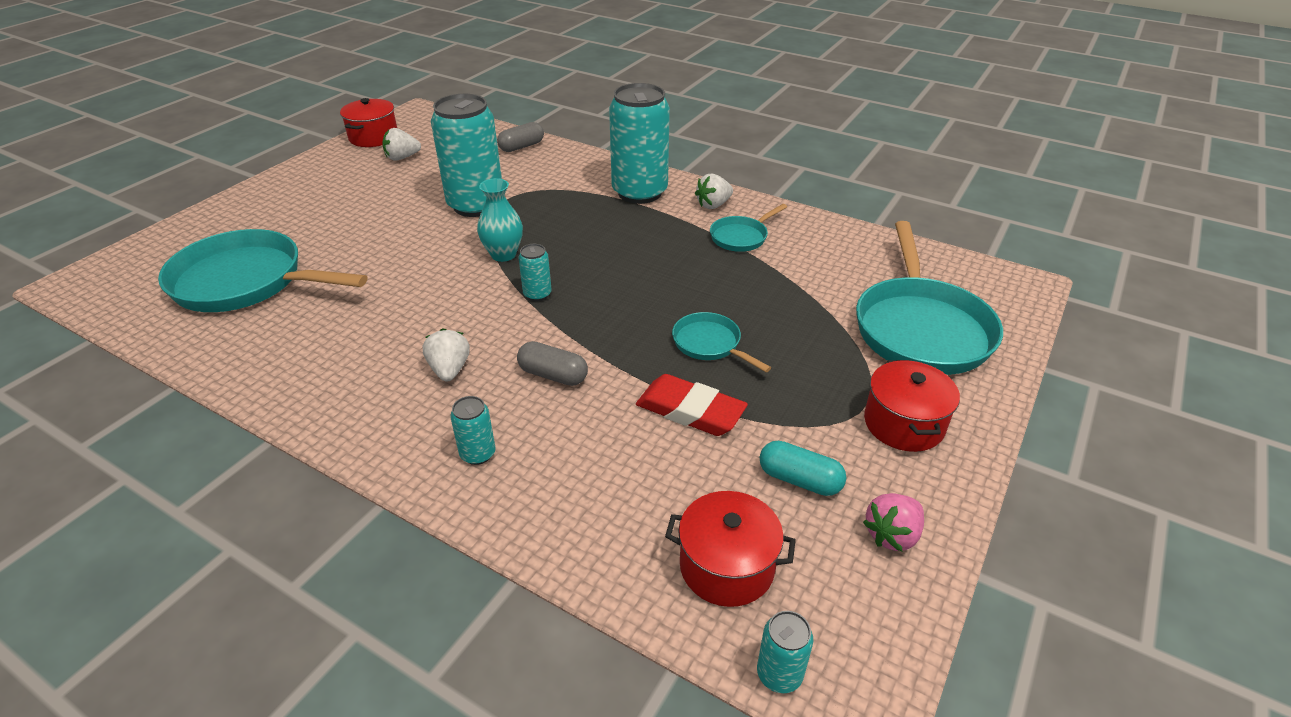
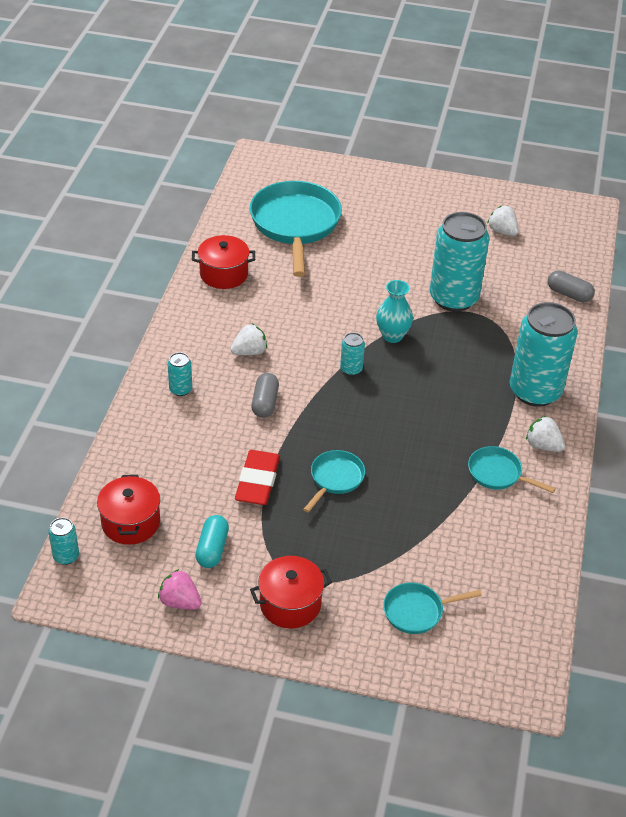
camera: 70 degrees right, 5 degrees up
red pot [340,98,397,147] -> red pot moved to [192,235,255,289]
turquoise pan [856,221,1003,375] -> turquoise pan [383,582,482,634], size x0.49

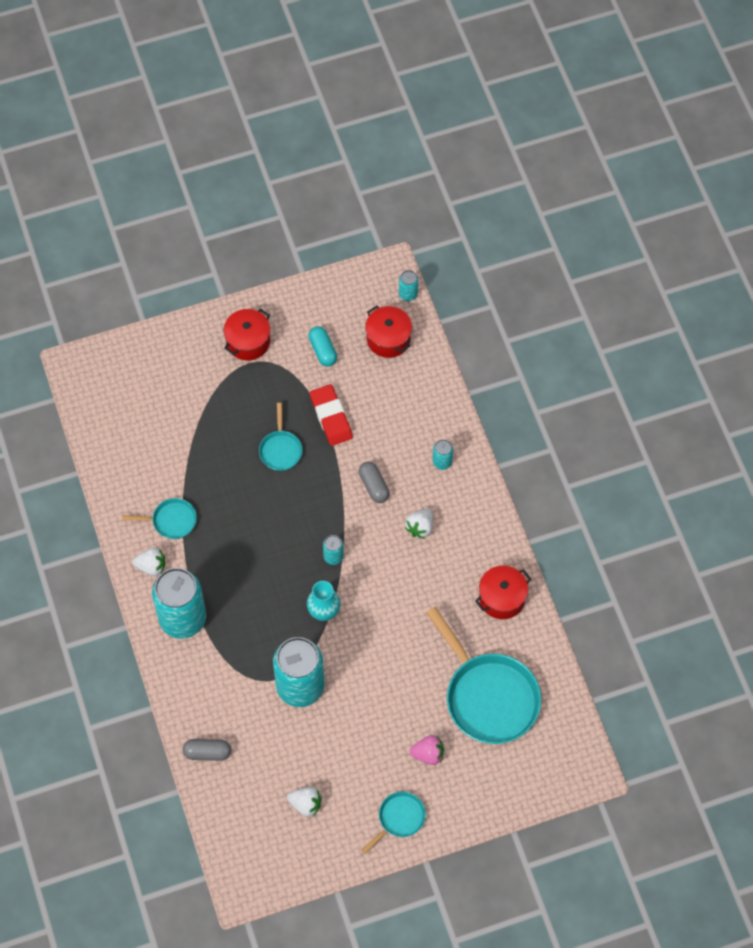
camera: 150 degrees right, 20 degrees up
pink strawberry [158,569,202,610] -> pink strawberry moved to [409,735,444,765]
turquoise pan [383,582,482,634] -> turquoise pan moved to [361,792,426,854]

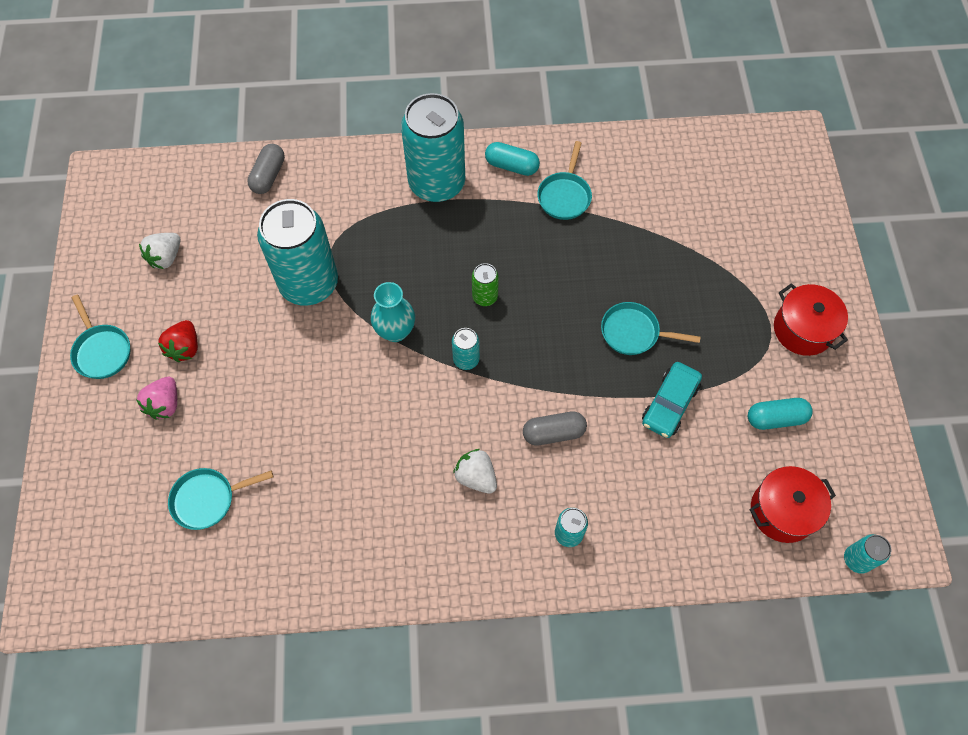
camera: 105 degrees right, 0 degrees up
white strawberry [132,548,165,576] -> turquoise capsule [485,142,540,176]
red eraser [310,384,353,446] -> turquoise car [642,362,702,438]
turquoise pan [426,607,541,744] -> turquoise pan [168,468,273,530], size x0.49
red pot [475,566,531,619] -> none
none -> red strawberry [158,320,198,362]
none -> green can [472,263,499,306]

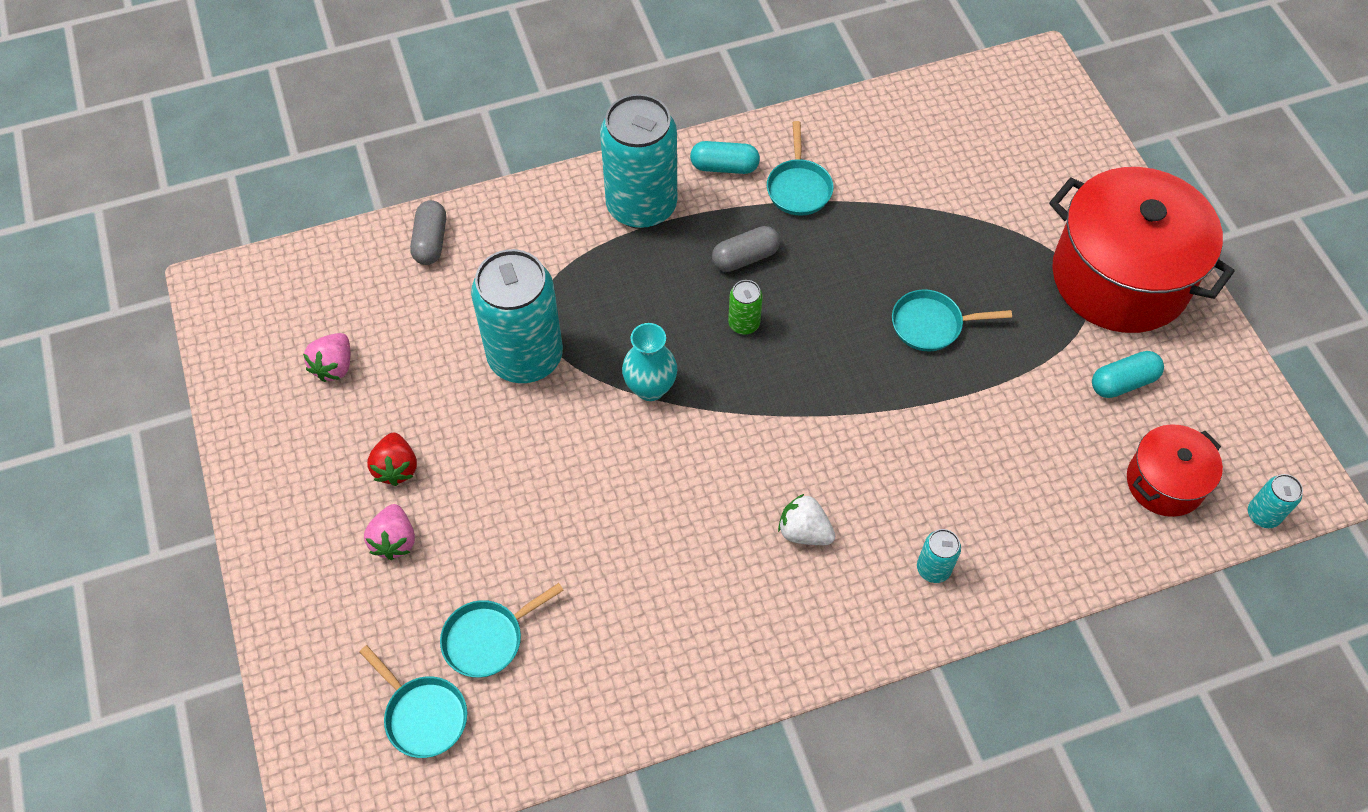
camera: 15 degrees left, 5 degrees down
turquoise pan [70,295,130,379] -> turquoise pan moved to [359,645,467,758]
white strawberry [139,233,180,269] -> pink strawberry [303,333,350,382]
turquoise can [452,328,480,370] -> none
grey capsule [523,412,587,446] -> grey capsule moved to [712,226,780,272]
turquoise car [642,362,702,438] -> none
red pot [774,283,848,356] -> red pot [1049,167,1235,333], size x1.94

